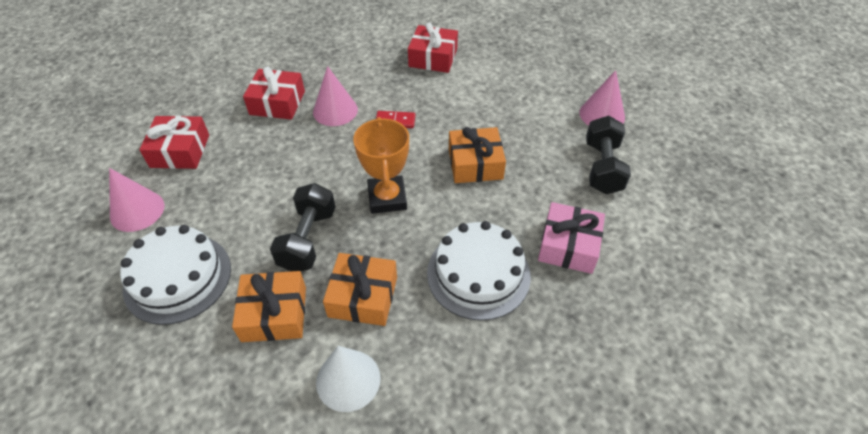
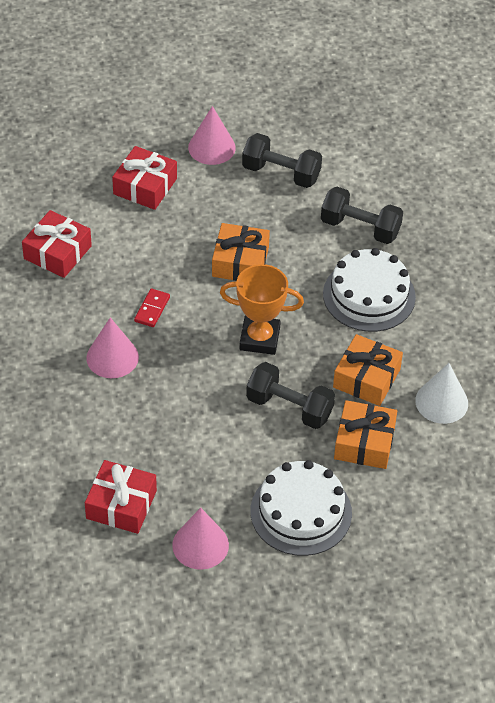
camera: 75 degrees left, 0 degrees up
red gift [243,66,305,120] -> red gift moved to [112,146,177,210]
pink gift [538,202,605,274] -> black dumbbell [321,187,403,244]

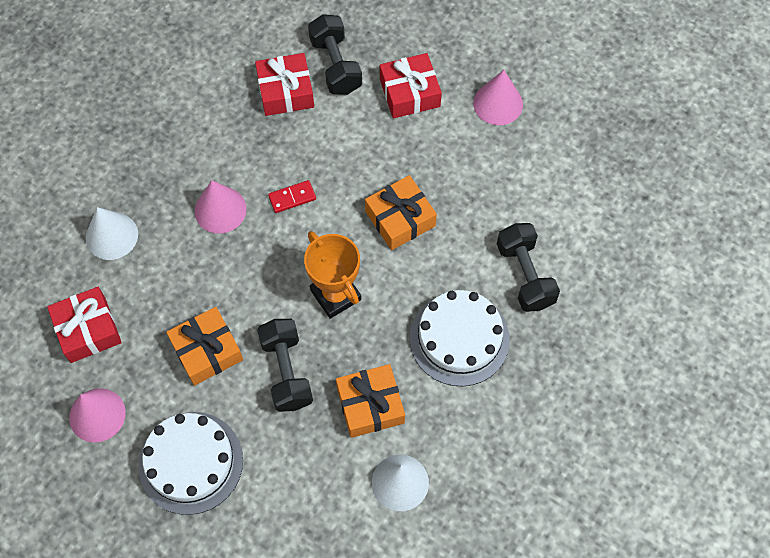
camera: 50 degrees right, 15 degrees up
black dumbbell [242,133,322,188] -> black dumbbell moved to [308,14,362,95]
orange gift [334,400,397,469] -> orange gift moved to [166,307,243,386]
none -> white cone [86,207,138,260]

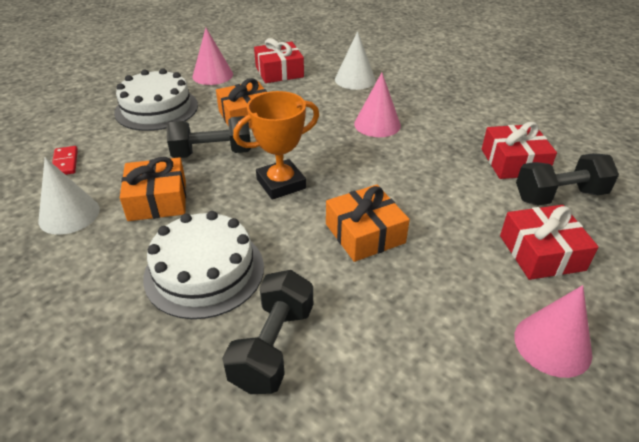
camera: 95 degrees right, 25 degrees down
red domino [268,180,316,213] -> red domino moved to [52,146,78,175]
black dumbbell [497,223,560,312] -> black dumbbell turned 60 degrees counterclockwise [222,270,313,394]

